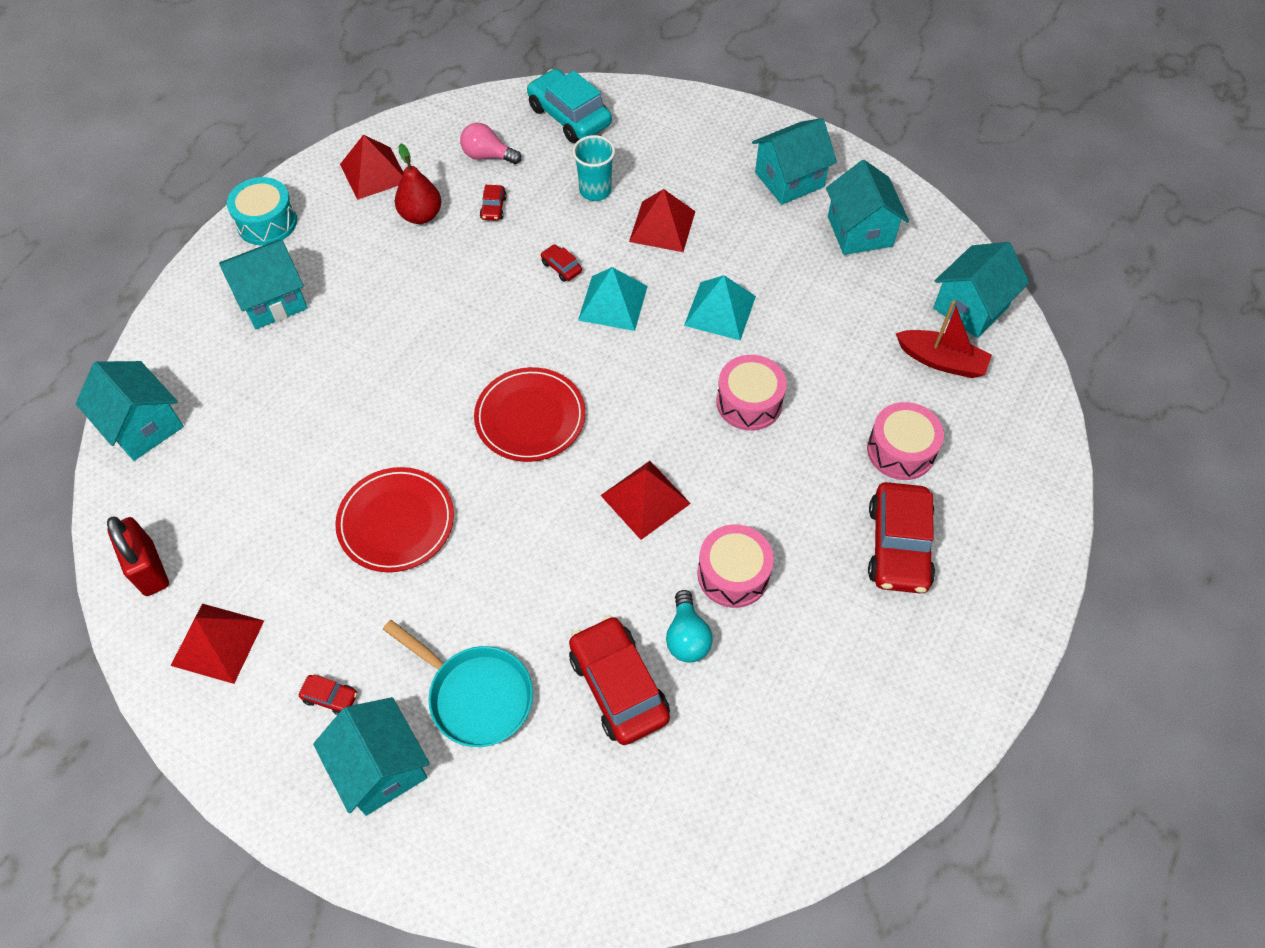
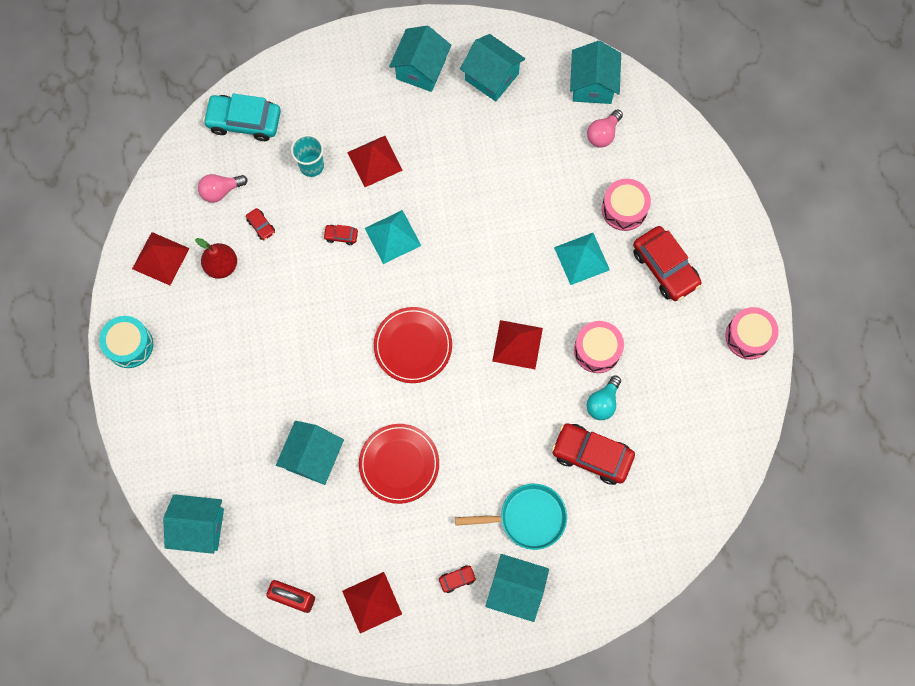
camera: 40 degrees left, 15 degrees up
turquoise house [219,239,308,329] -> turquoise house moved to [276,421,344,485]
turquoise light bulb [666,590,713,663] -> turquoise light bulb turned 75 degrees clockwise [586,375,621,420]
turquoise pyramid [684,275,756,340] -> turquoise pyramid moved to [554,233,610,285]
pink drum [717,355,787,431] -> pink drum moved to [725,307,779,360]
red boat [896,301,992,378] -> pink light bulb [587,109,623,147]

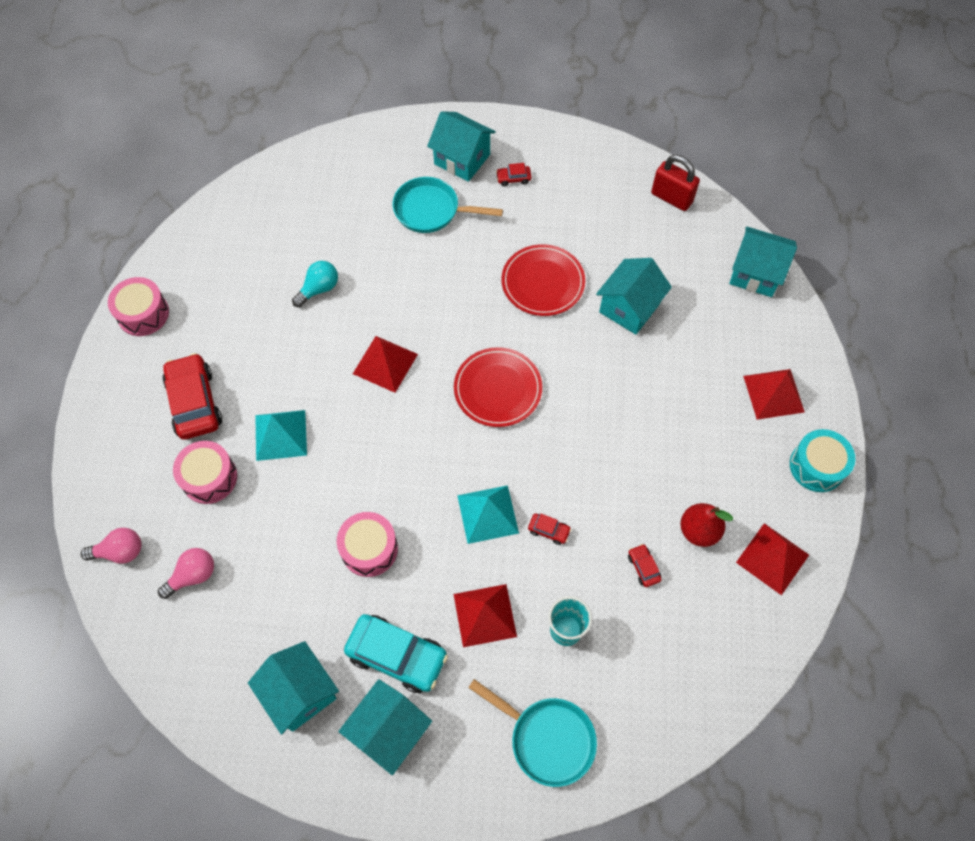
camera: 165 degrees left, 10 degrees down
pink light bulb [198,174,247,203] -> pink light bulb moved to [81,528,142,564]
turquoise car [203,93,281,141] -> turquoise car moved to [344,614,448,693]
red pyramid [342,572,402,633] -> red pyramid moved to [743,369,805,420]
red car [552,423,635,485] -> none
turquoise house [570,41,621,104] -> none
pink drum [574,321,624,373] -> pink drum moved to [337,512,398,577]
none -> turquoise pan [468,679,597,787]

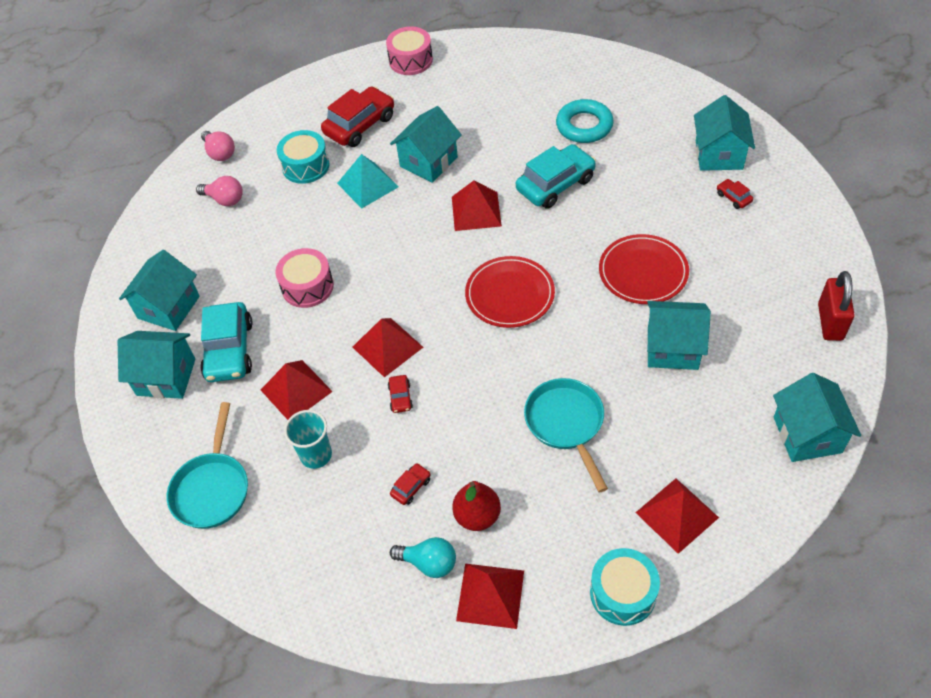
camera: 65 degrees right, 10 degrees down
pink drum [173,441,237,504] -> turquoise drum [277,130,330,184]
turquoise light bulb [292,261,338,307] -> turquoise light bulb moved to [390,537,456,578]
turquoise pan [392,177,503,233] -> turquoise pan moved to [524,378,608,492]
turquoise pyramid [457,485,519,544] -> red pyramid [353,318,423,377]
none -> turquoise house [390,106,462,183]
none -> turquoise car [516,144,596,209]
none -> turquoise ring [556,99,614,143]

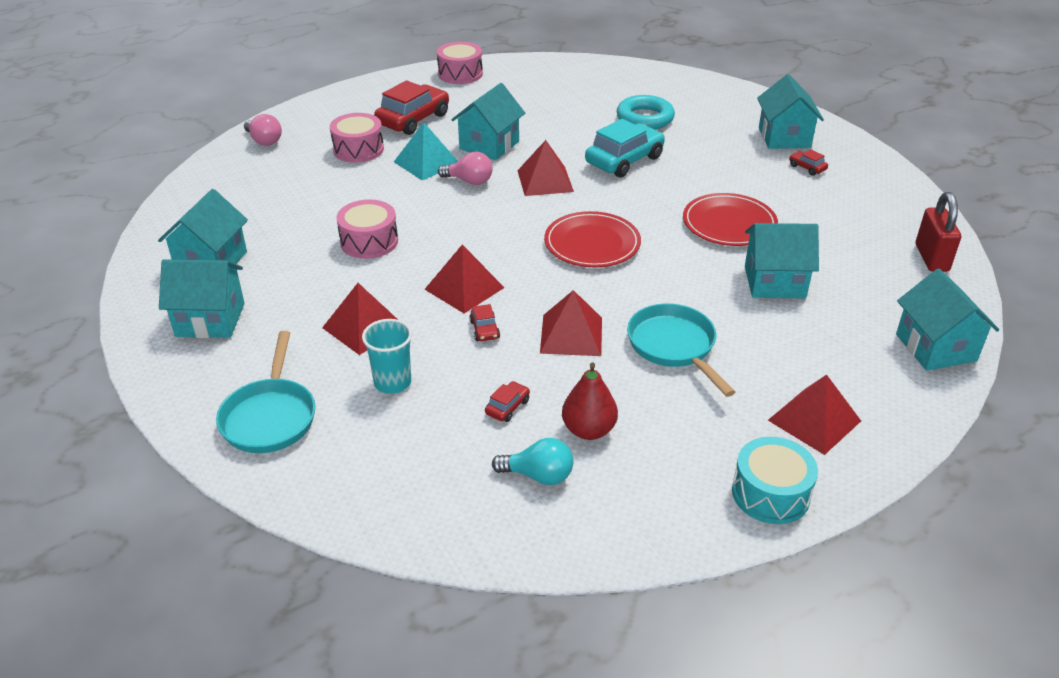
camera: 10 degrees left, 15 degrees down
pink light bulb [196,176,243,206] -> pink light bulb moved to [438,152,493,185]
turquoise car [200,302,253,382] -> none
turquoise drum [277,130,330,184] -> pink drum [330,113,384,163]
red pyramid [456,564,524,629] -> red pyramid moved to [540,290,602,356]

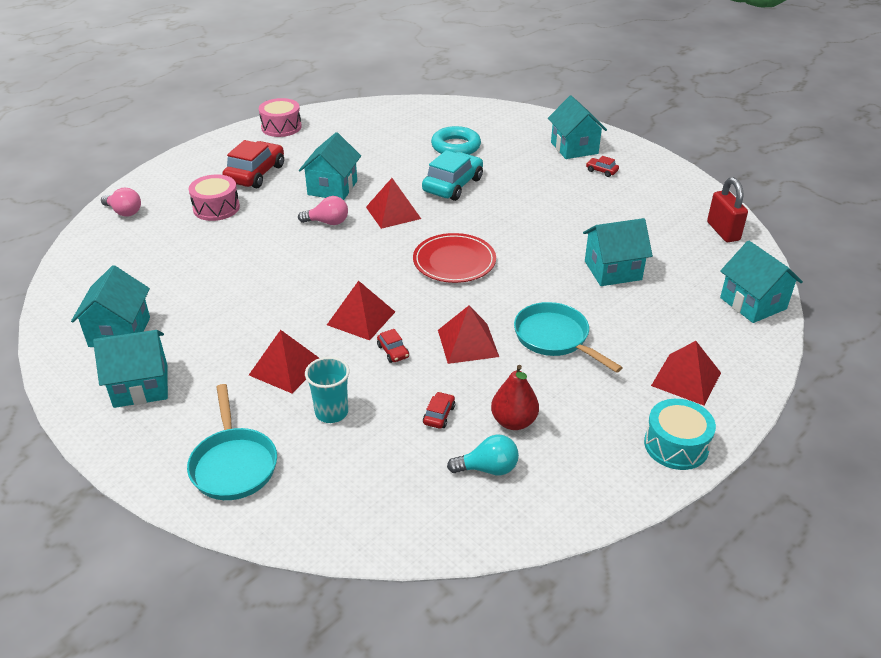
camera: 15 degrees left, 0 degrees up
pink drum [336,199,398,259] -> none
turquoise pyramid [394,123,458,180] -> none
red plate [683,193,778,246] -> none

